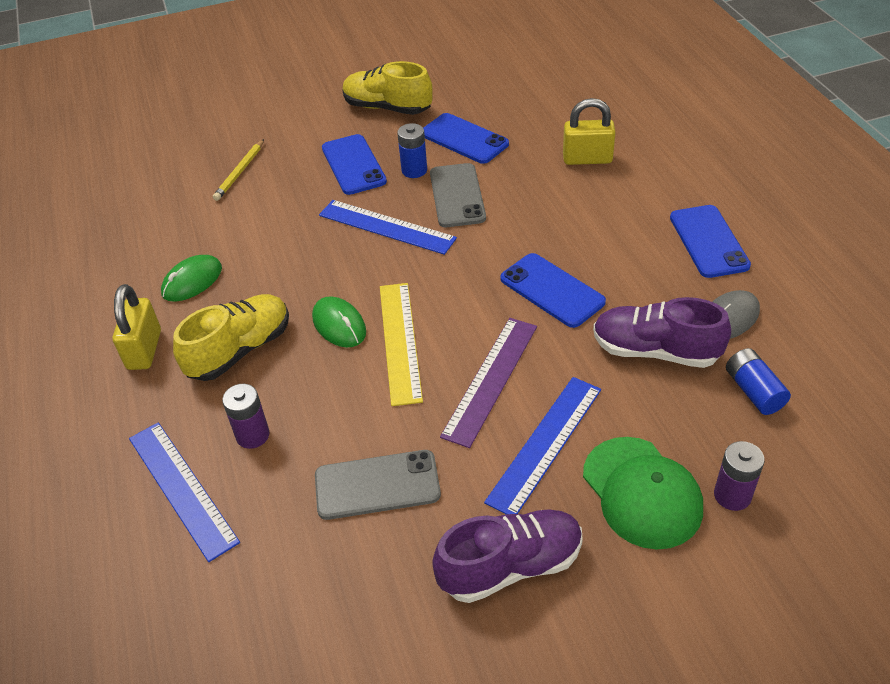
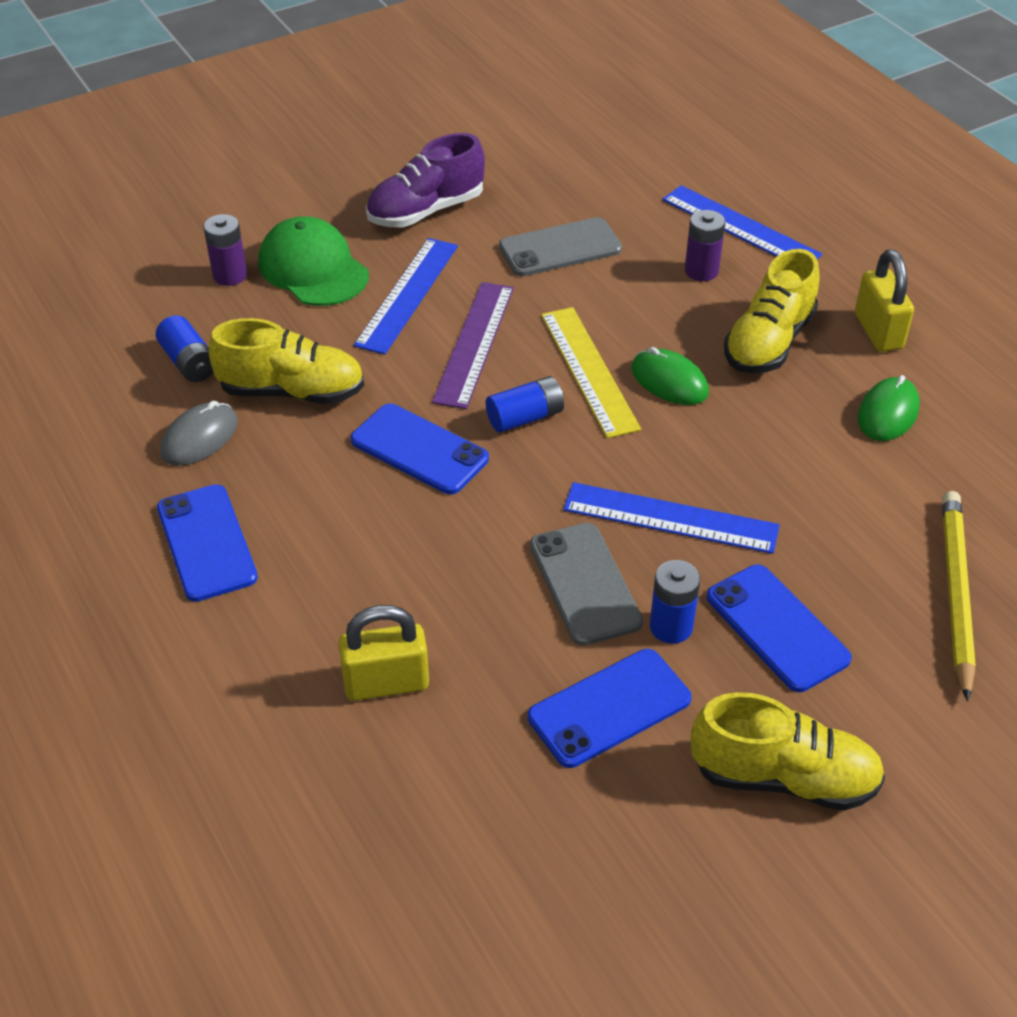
camera: 165 degrees right, 0 degrees up
yellow pencil [213,139,264,201] -> yellow pencil [942,491,976,701], size x1.58
blue phone [423,113,509,164] -> blue phone turned 60 degrees counterclockwise [528,649,691,768]
purple shoe [593,297,731,368] -> yellow shoe [209,318,364,404]
none -> blue battery [486,376,564,433]

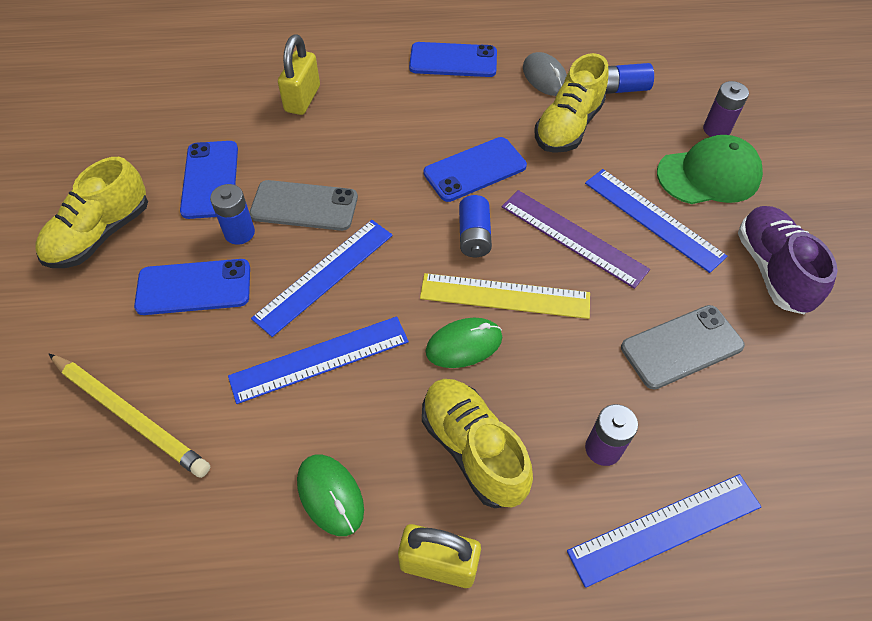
camera: 115 degrees right, 10 degrees up
grey phone [499,217,622,276] -> grey phone turned 60 degrees clockwise [621,305,745,390]
none -> blue ruler [228,316,409,404]

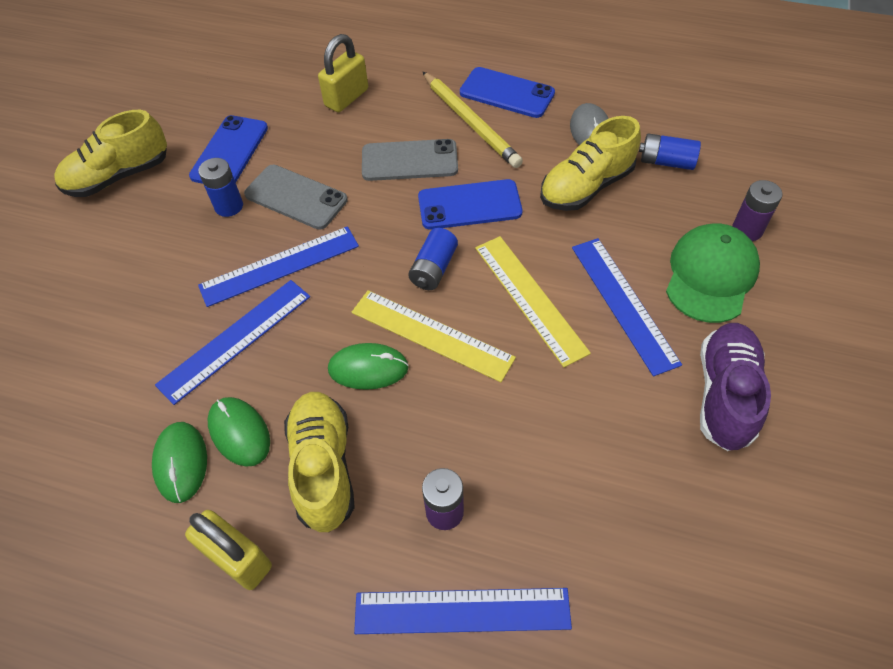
camera: 25 degrees right, 0 degrees up
yellow pencil [49,354,210,478] -> yellow pencil moved to [423,72,523,168]
blue phone [134,259,250,315] -> none
blue ruler [228,316,409,404] -> blue ruler turned 45 degrees counterclockwise [155,280,310,405]
purple ruler [502,190,650,289] -> yellow ruler [475,236,591,367]
grey phone [621,305,745,390] -> grey phone moved to [362,139,458,181]
green cap [657,135,763,204] -> green cap turned 75 degrees counterclockwise [666,224,760,323]
none -> green mouse [208,397,270,467]

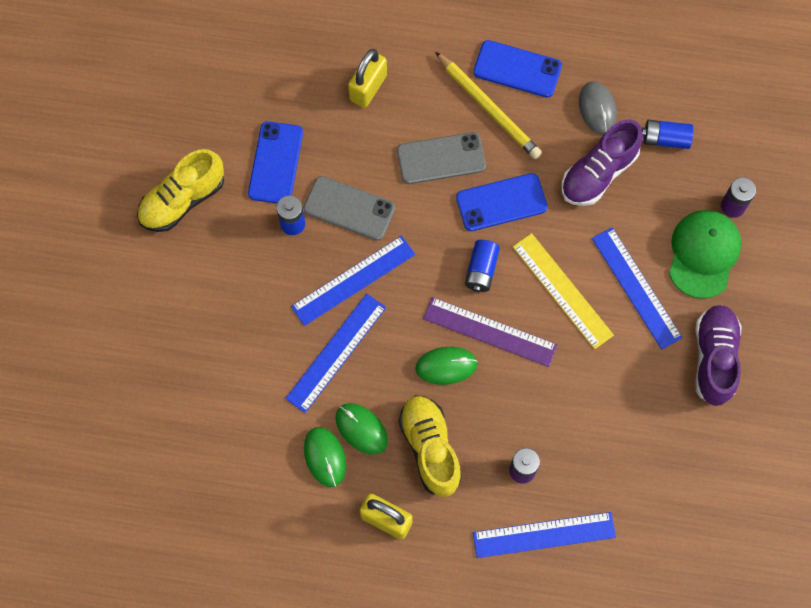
camera: 10 degrees left, 15 degrees up
yellow ruler [352,290,516,382] -> purple ruler [423,297,557,367]
yellow shoe [540,116,641,211] -> purple shoe [561,119,643,206]

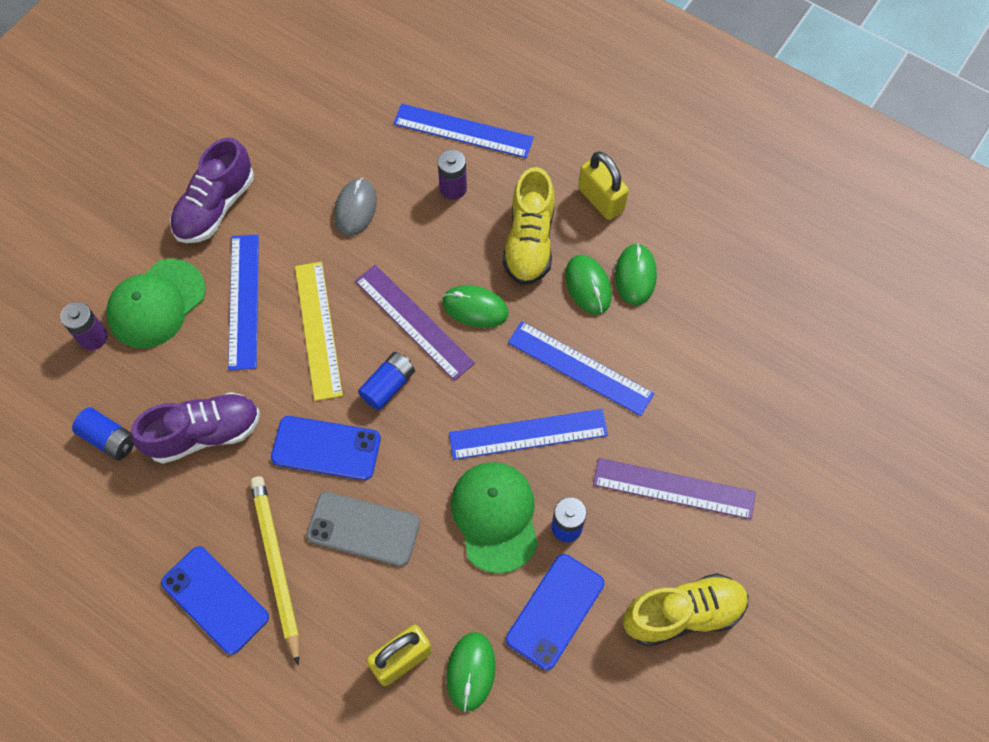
camera: 155 degrees left, 5 degrees down
blue ruler [285,294,386,413] -> blue ruler turned 60 degrees clockwise [508,321,654,416]
grey phone [303,176,395,241] -> green cap [451,462,538,574]
grey mouse [579,81,617,135] -> grey mouse moved to [334,178,377,236]
none -> green mouse [447,632,496,712]
none -> purple ruler [593,458,756,520]

